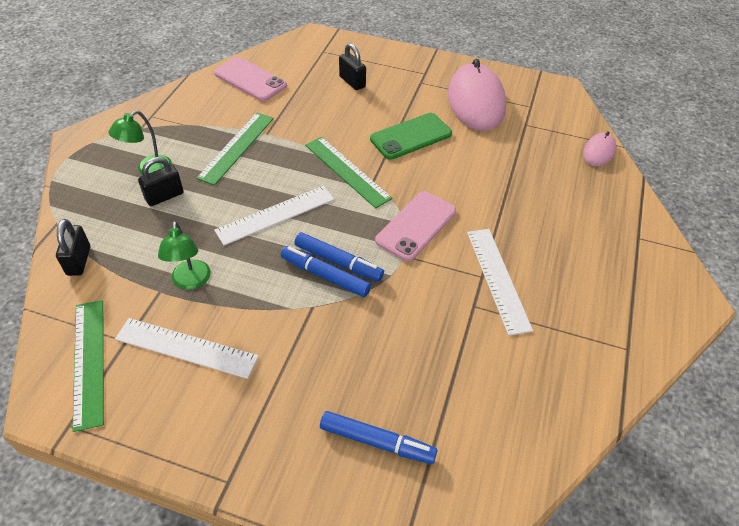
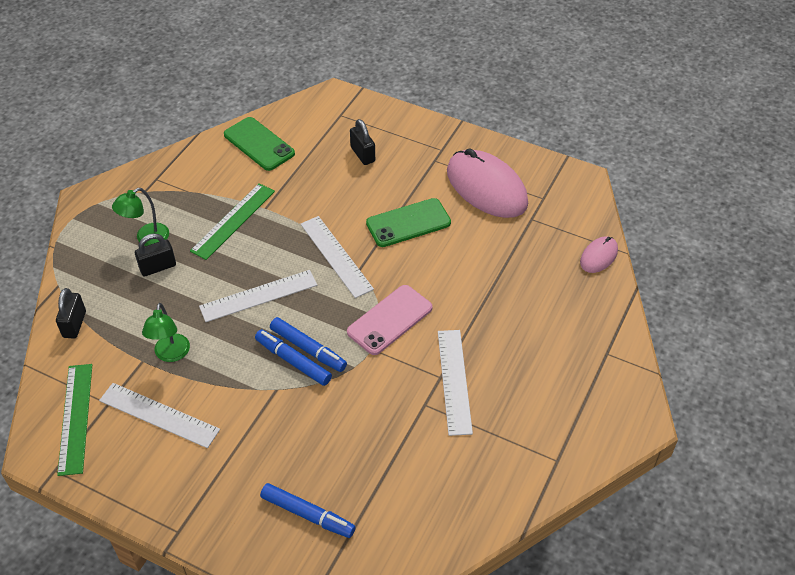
camera: 10 degrees right, 0 degrees up
pink phone [214,57,287,101] -> green phone [224,117,295,171]
green ruler [305,137,393,208] -> white ruler [301,216,374,298]
pink mouse [448,59,506,131] -> pink mouse turned 45 degrees counterclockwise [447,148,528,218]

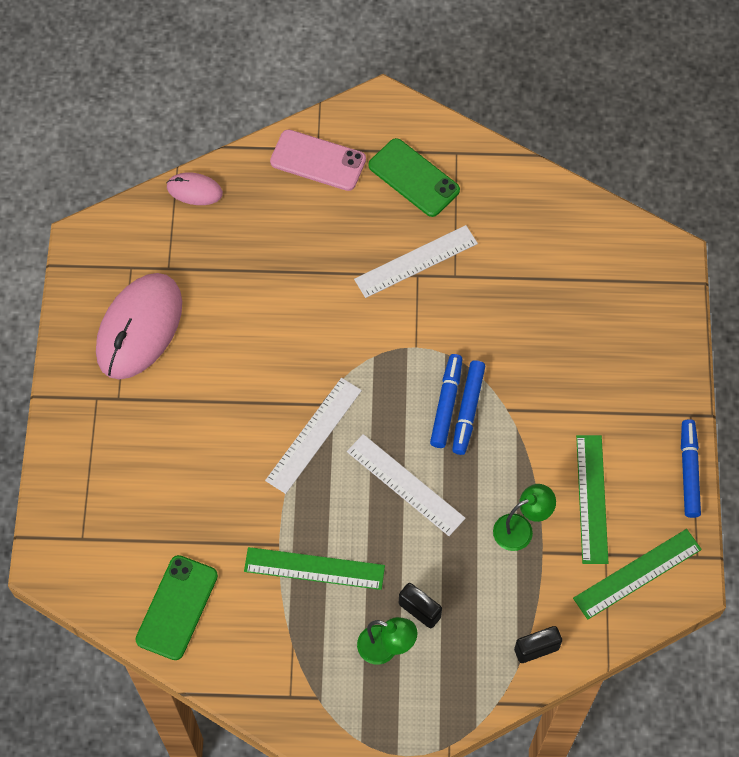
camera: 115 degrees left, 15 degrees up
white ruler [99,383,220,448] -> green ruler [576,435,608,564]
blue marker [260,483,356,538] -> blue marker moved to [681,419,701,518]
pink phone [347,285,432,355] -> pink phone moved to [270,129,366,191]
black padlock [350,119,375,165] -> none
green phone [366,198,451,247] -> green phone moved to [368,138,460,217]

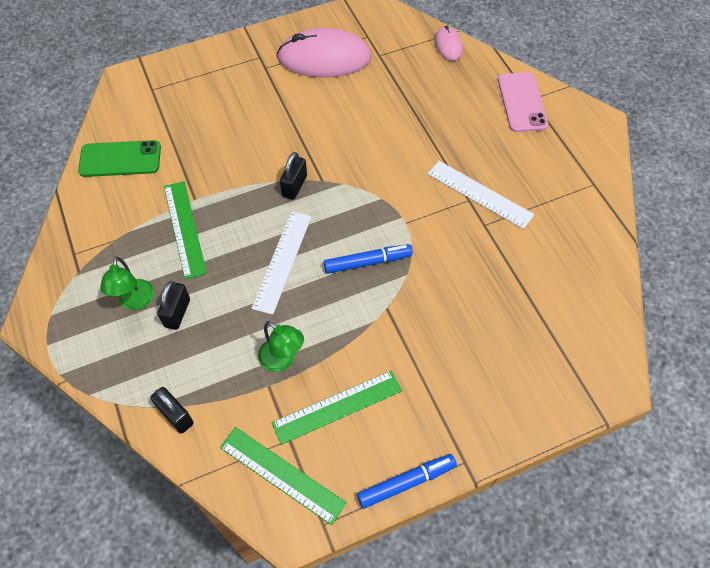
camera: 65 degrees right, 5 degrees down
white ruler [265,378,362,494] -> black padlock [280,152,307,200]
green phone [368,138,460,217] -> none
blue marker [452,360,485,455] -> none

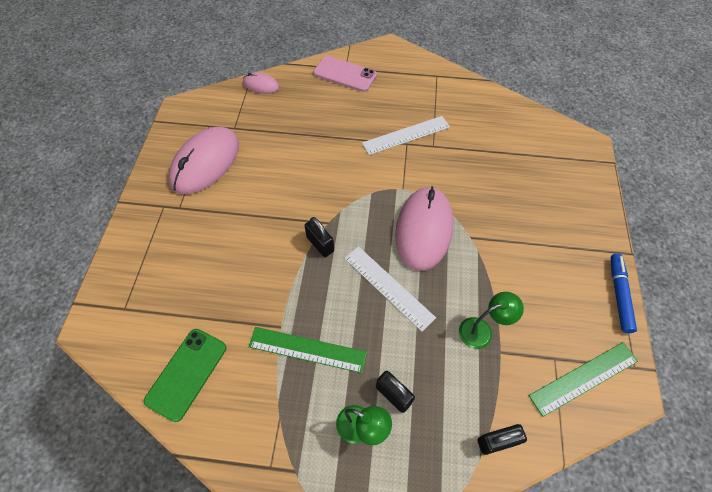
camera: 60 degrees left, 0 degrees up
green ruler [272,370,402,445] -> none
blue marker [324,244,413,274] -> pink mouse [395,186,453,271]

